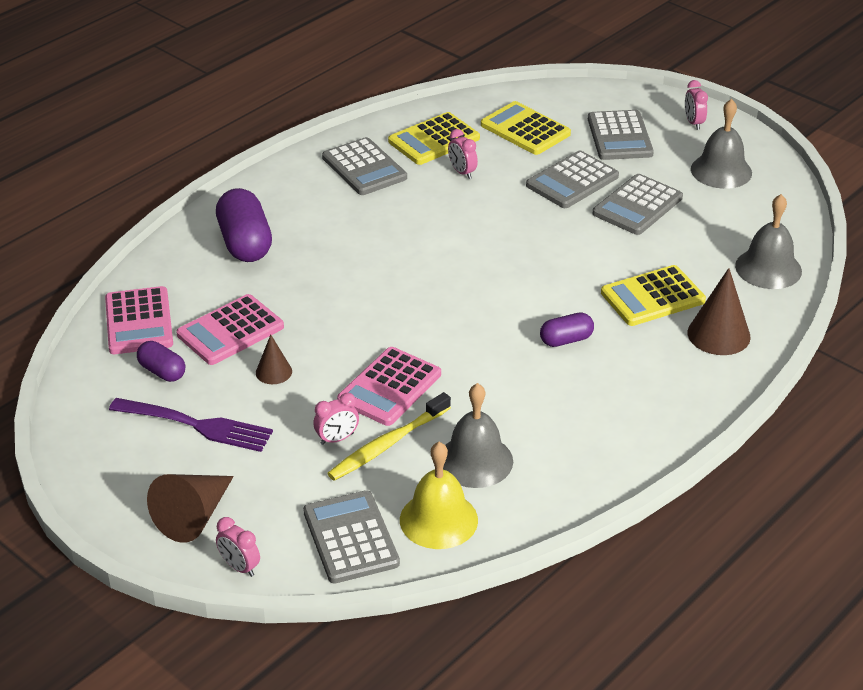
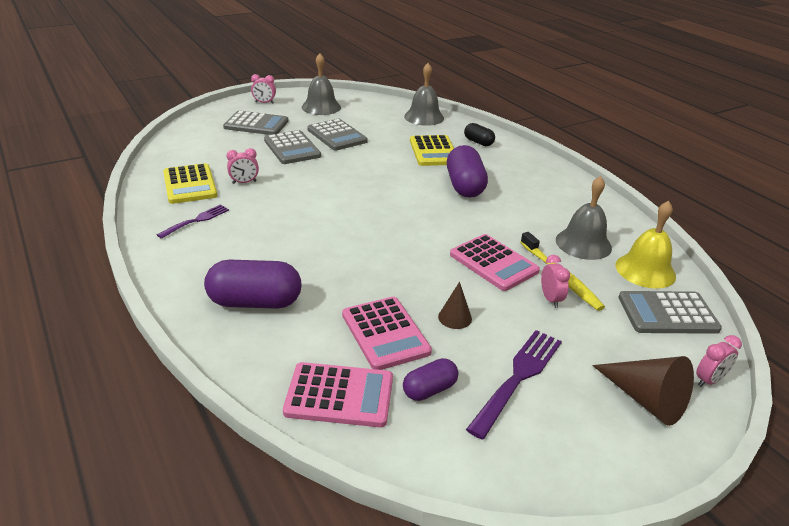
camera: 75 degrees left, 5 degrees down
grey calculator [322,137,407,195] -> purple fork [157,204,229,239]
yellow calculator [481,101,571,155] -> none
purple capsule [540,312,594,347] -> purple capsule [447,145,488,198], size x1.79
brown cone [687,268,751,355] -> black capsule [464,123,495,146]

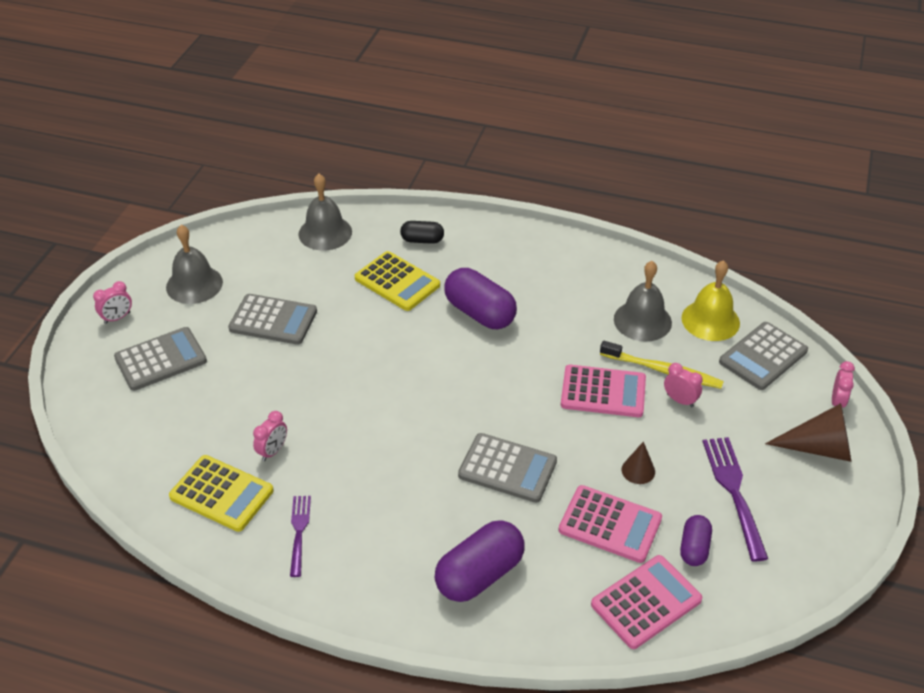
camera: 40 degrees left, 10 degrees up
grey calculator [264,130,321,164] -> grey calculator moved to [458,433,557,503]

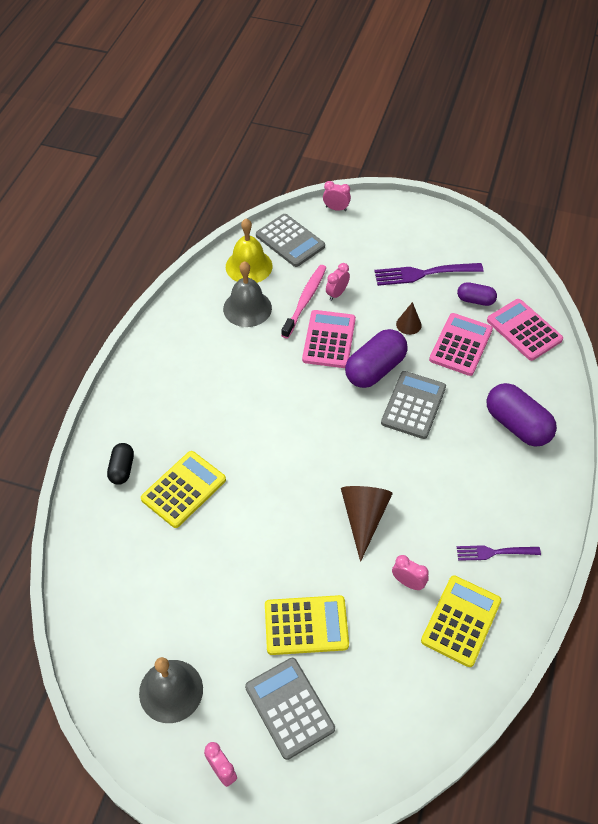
camera: 90 degrees left, 10 degrees up
grey calculator [228,294,317,345] -> none
grey bell [299,174,352,251] -> none
purple capsule [444,268,517,329] -> purple capsule moved to [345,329,408,388]
yellow toothbrush [600,341,724,389] -> pink toothbrush [281,265,327,338]
brown cone [765,403,851,462] -> brown cone moved to [341,486,393,562]
none -> yellow calculator [265,595,349,655]

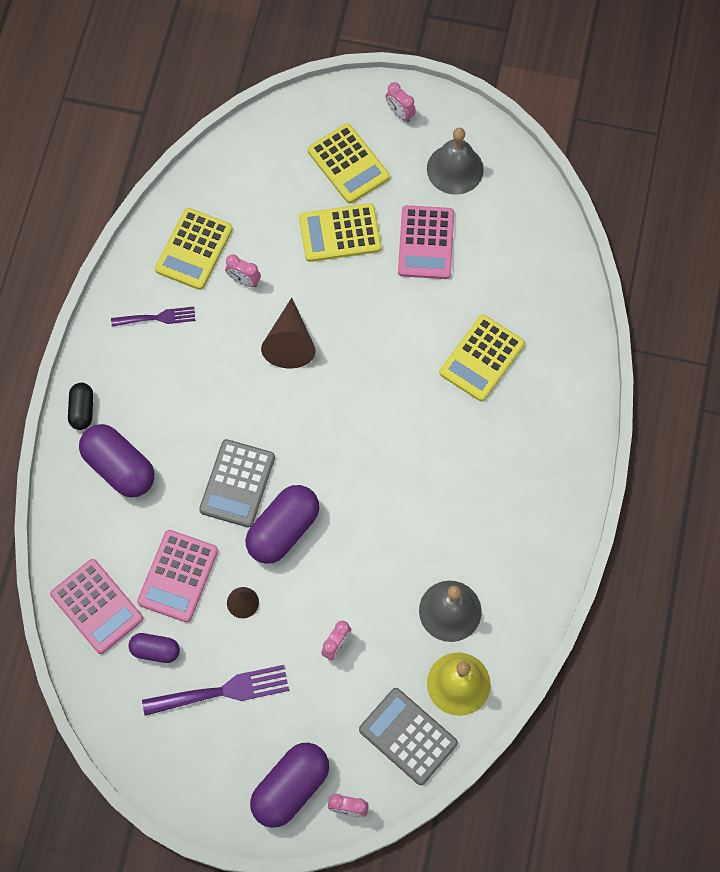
camera: 175 degrees right, 15 degrees up
black capsule [107,443,134,485] -> black capsule moved to [68,383,93,430]
grey calculator [245,658,335,760] -> yellow calculator [308,123,390,204]
pink toothbrush [281,265,327,338] -> none
pink calculator [302,310,356,368] -> pink calculator moved to [398,205,454,279]
none -> purple capsule [250,743,329,828]

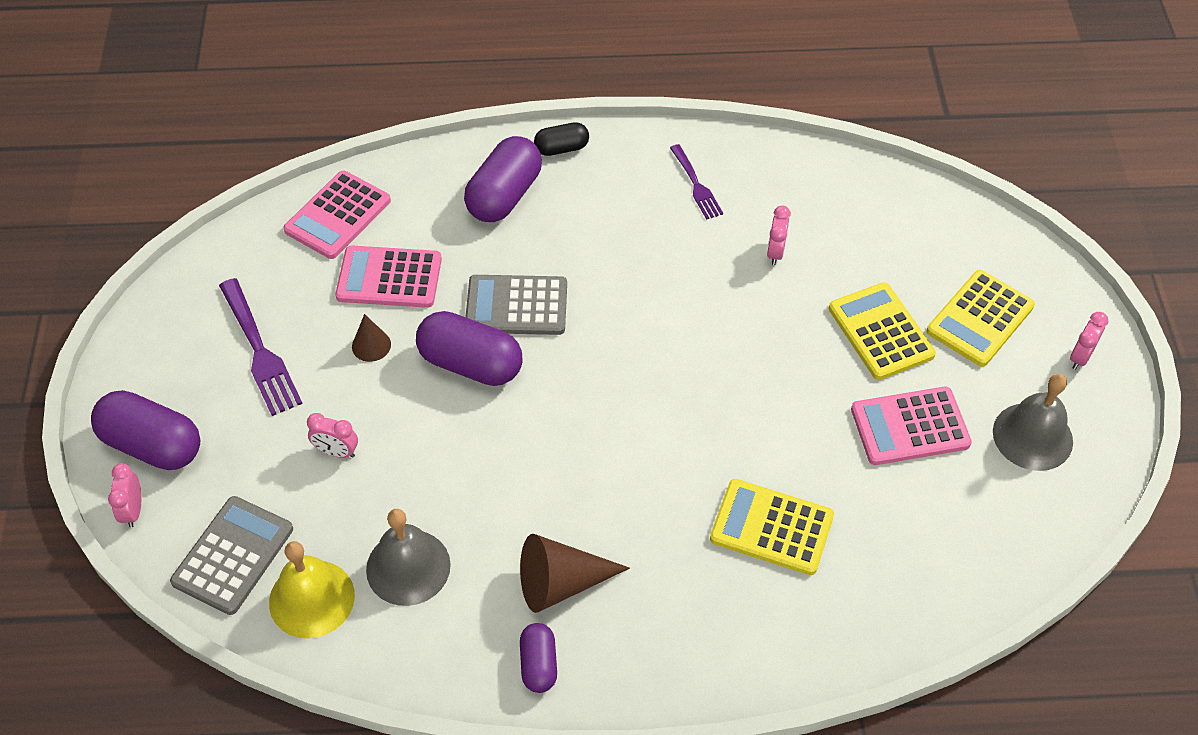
camera: 75 degrees right, 15 degrees down
purple capsule [129,633,180,663] -> purple capsule moved to [520,623,557,693]
yellow calculator [155,208,233,290] -> none
brown cone [261,298,316,369] -> brown cone moved to [520,534,630,613]

